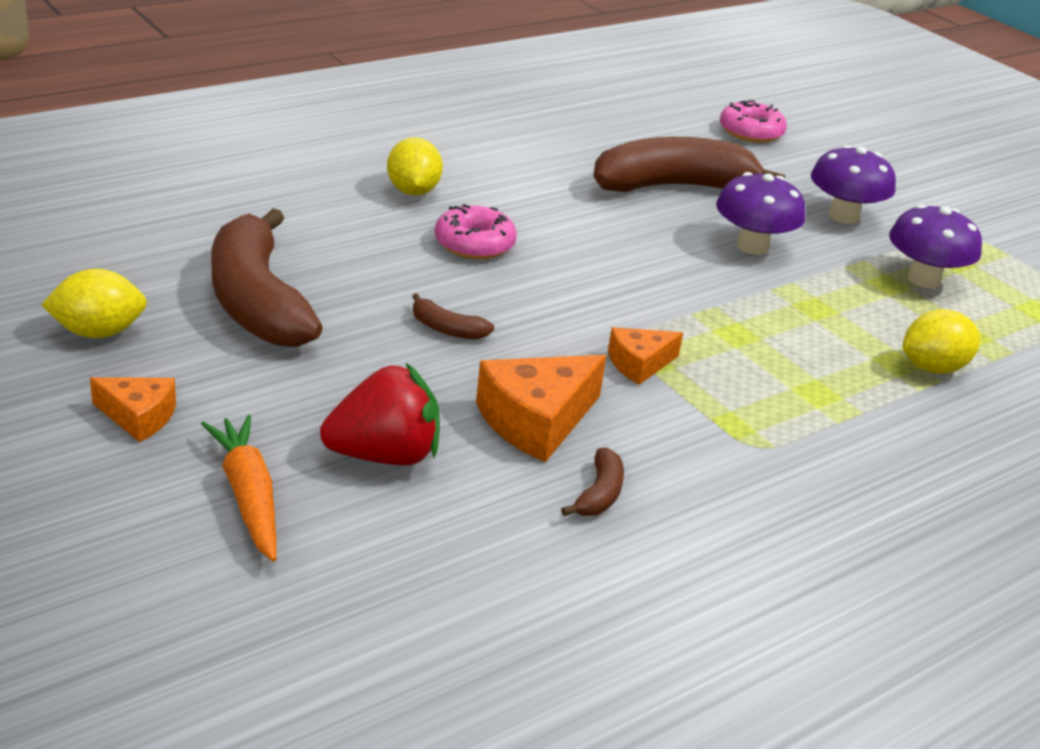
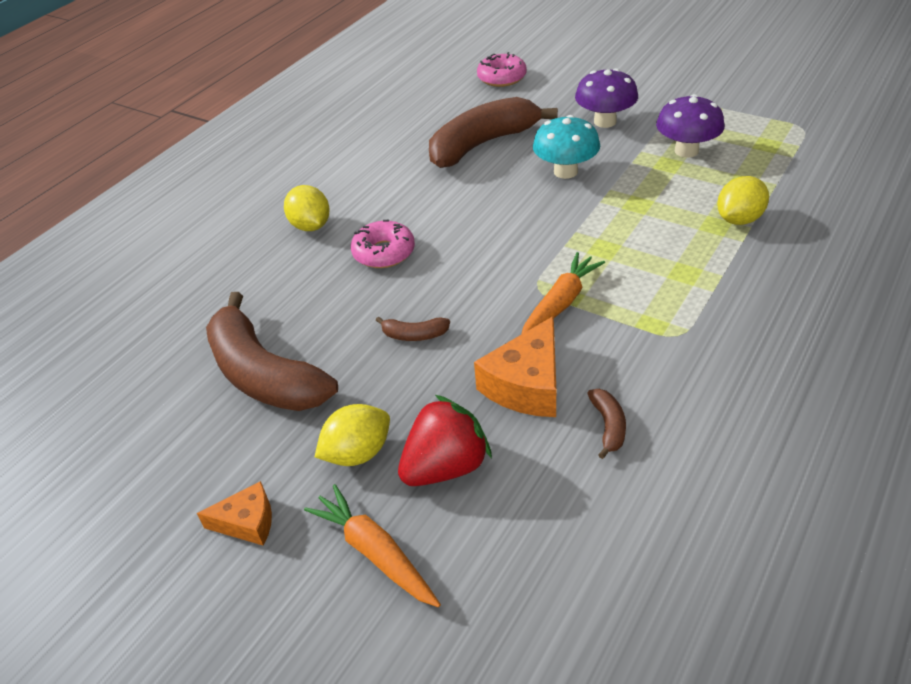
camera: 15 degrees left, 10 degrees up
yellow lemon [41,269,147,338] -> yellow lemon moved to [315,404,390,466]
orange cheese [608,327,683,385] -> orange carrot [522,252,605,334]
purple mushroom [716,172,805,255] -> turquoise mushroom [533,115,600,179]

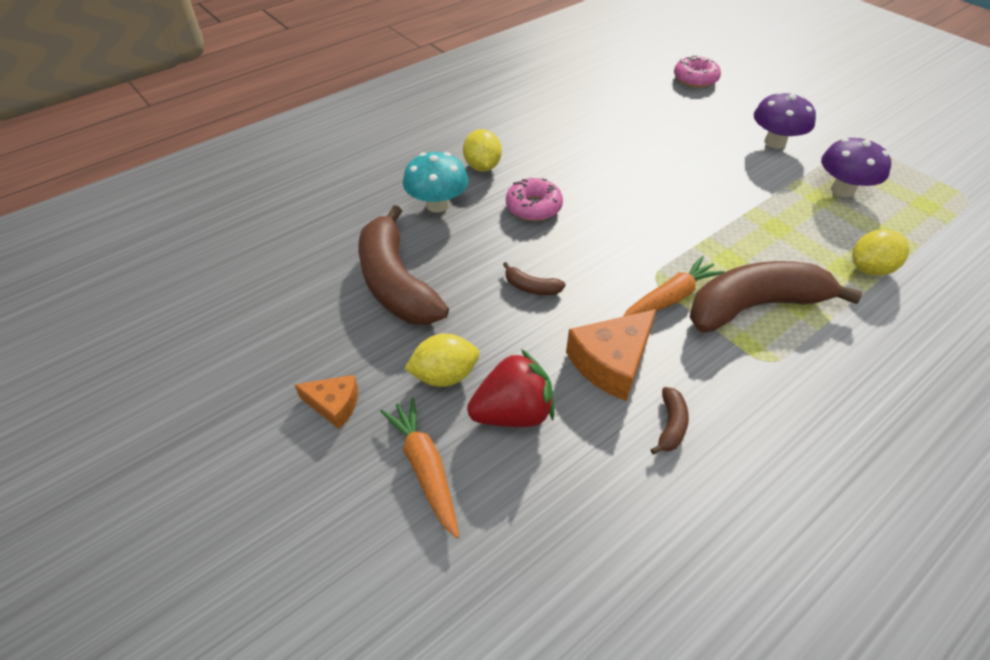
camera: 15 degrees right, 5 degrees up
brown banana [429,97,558,168] -> brown banana moved to [690,261,862,333]
turquoise mushroom [533,115,600,179] -> turquoise mushroom moved to [403,152,468,212]

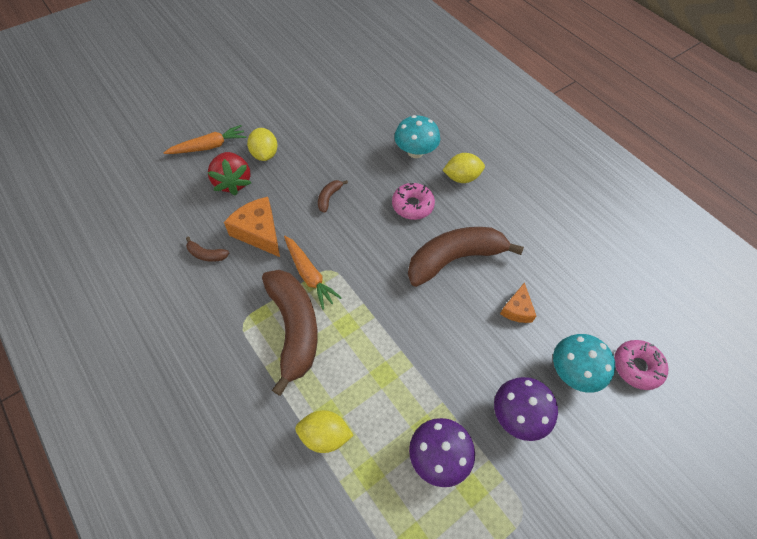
camera: 90 degrees right, 10 degrees up
orange cheese [295,375,358,429] -> orange cheese moved to [500,282,536,323]
brown banana [358,205,449,325] -> brown banana moved to [408,227,524,287]
yellow lemon [852,229,909,276] -> yellow lemon turned 60 degrees counterclockwise [295,410,354,453]
none -> turquoise mushroom [553,334,615,393]

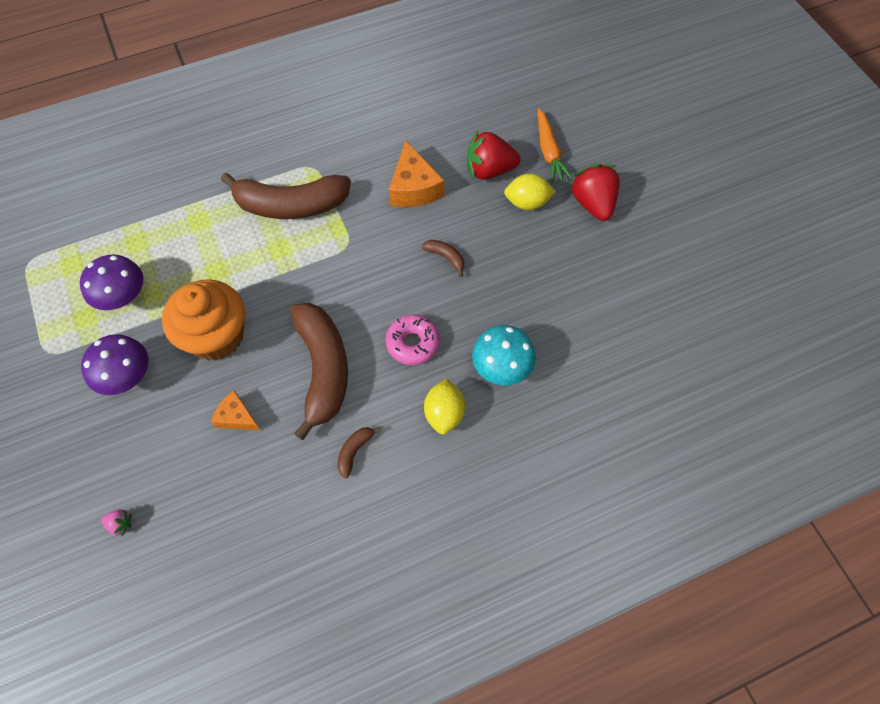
camera: 105 degrees right, 5 degrees up
brown banana [186,237,229,262] -> brown banana moved to [337,427,382,478]
orange cheese [224,197,280,257] -> orange cheese turned 105 degrees clockwise [389,140,444,207]
orange carrot [284,236,342,309] -> none
yellow lemon [295,410,354,453] -> none
turquoise mushroom [553,334,615,393] -> none
pink donut [614,340,669,390] -> pink strawberry [101,509,132,536]
none -> orange cupcake [162,279,245,360]
none -> red strawberry [569,164,620,221]

